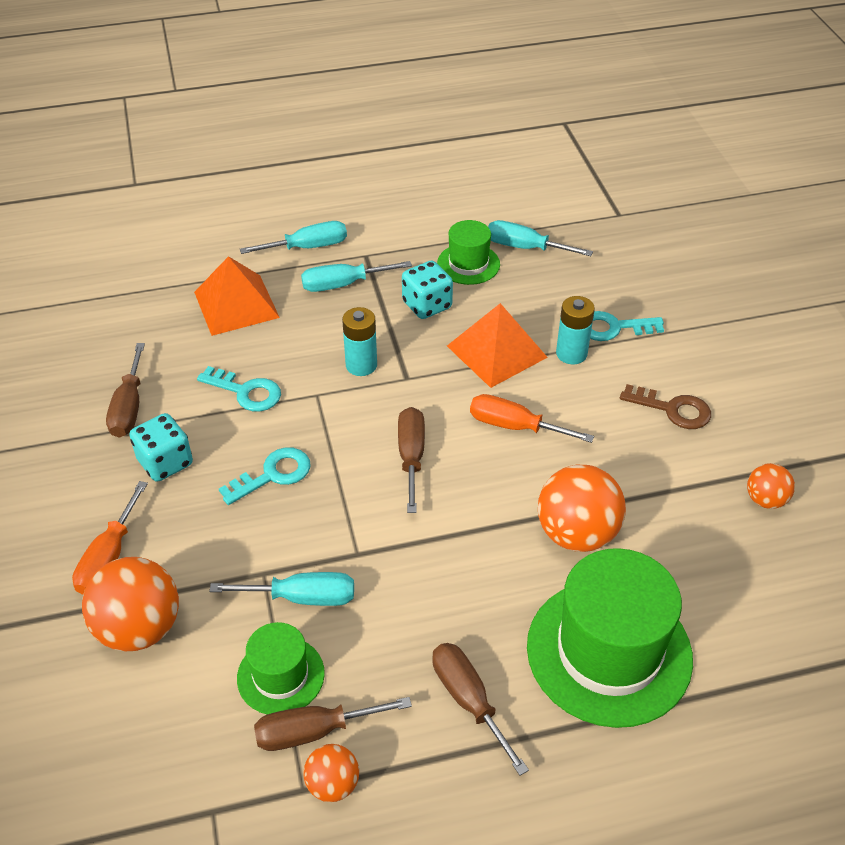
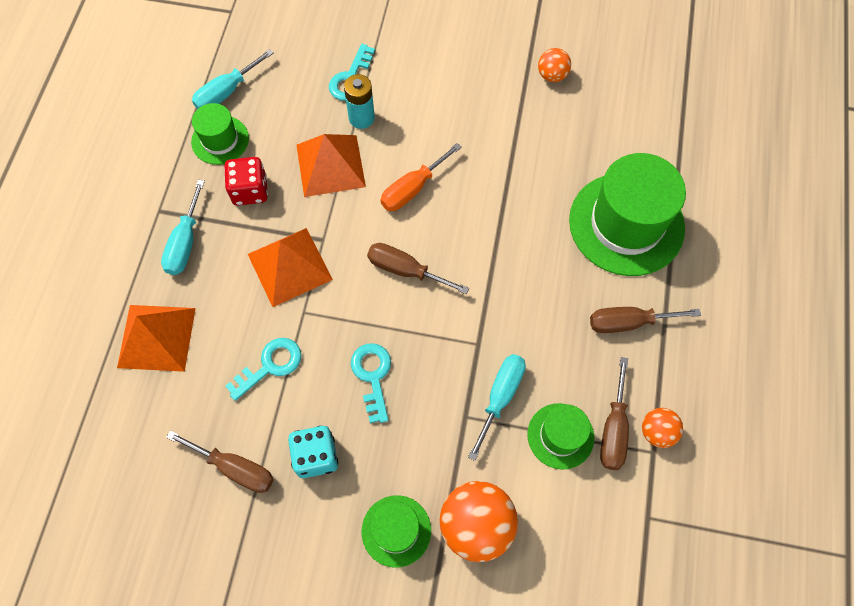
camera: 65 degrees left, 20 degrees up
orange screwdriver [72,481,148,595] -> green hat [362,495,431,568]
turquoise screwdriver [240,221,347,254] -> none
turquoise battery [342,307,377,376] -> orange pyramid [248,228,333,307]
turquoise dice [402,261,453,319] -> red dice [224,157,268,206]
orange ball [538,465,626,552] -> none
brown key [620,384,711,429] -> none

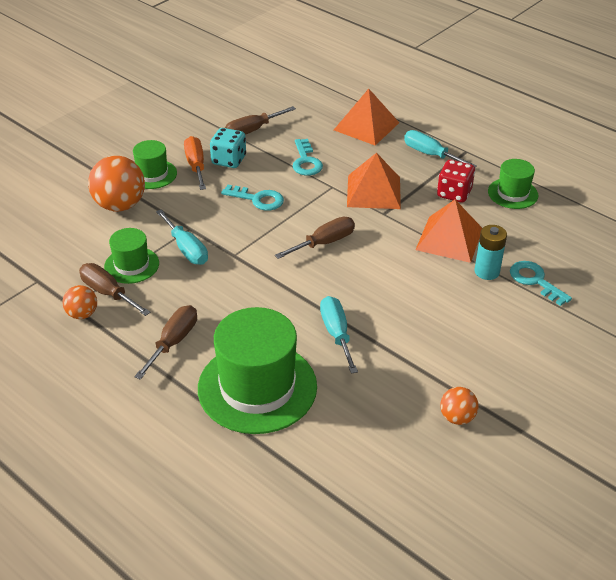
camera: 120 degrees right, 25 degrees down
turquoise screwdriver [192,49,274,109] -> turquoise screwdriver moved to [320,296,358,374]
orange screwdriver [381,143,462,211] -> orange screwdriver moved to [184,136,206,190]

